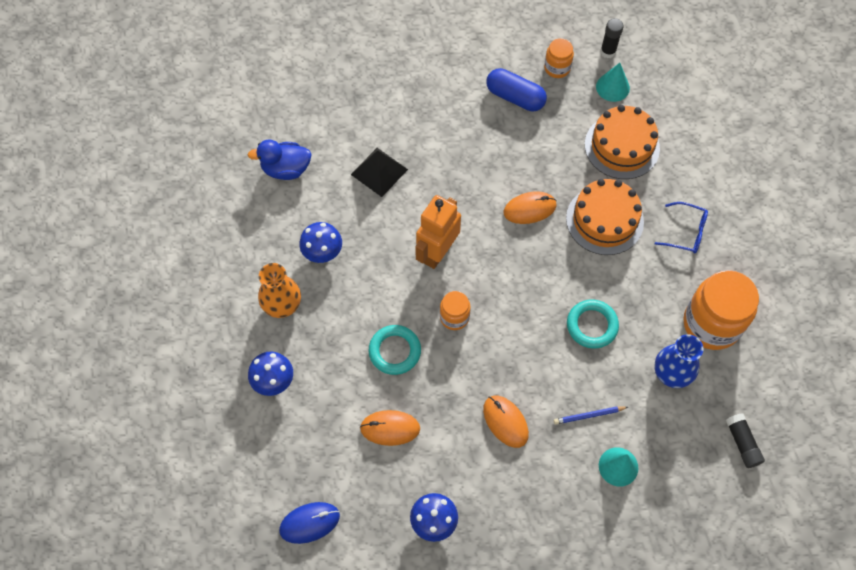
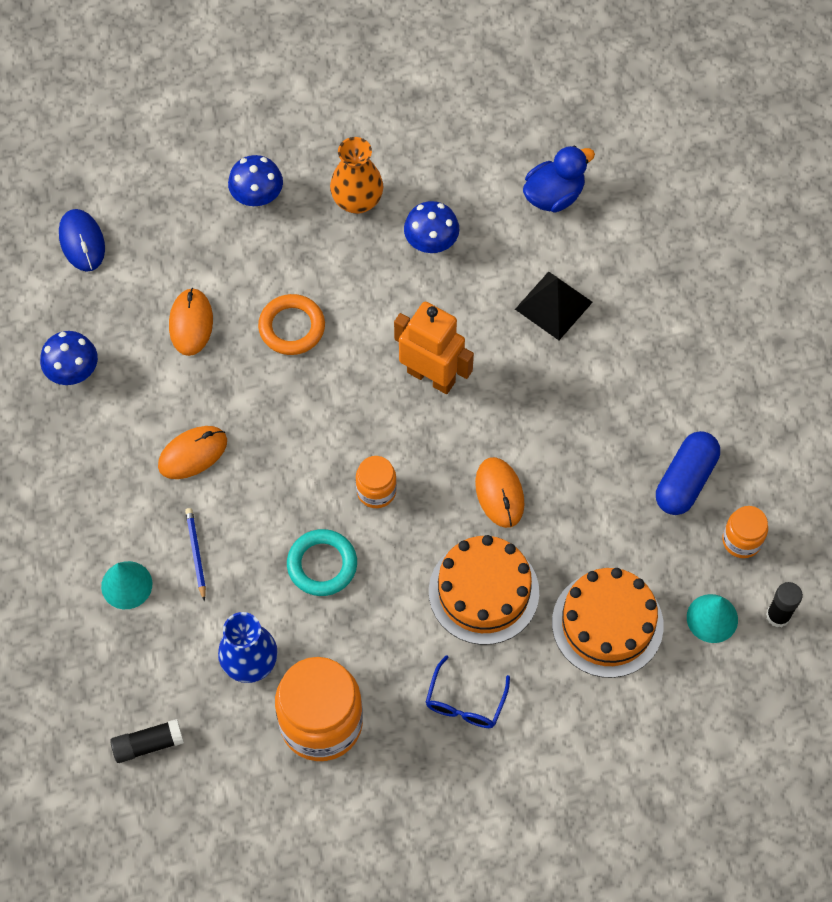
camera: 90 degrees right, 0 degrees up
blue duck [248,139,312,180] -> blue duck turned 60 degrees clockwise [523,146,595,213]
turquoise ring [369,325,421,375] -> orange ring [258,294,325,355]
orange jar [440,291,471,330] -> orange jar moved to [356,456,397,508]

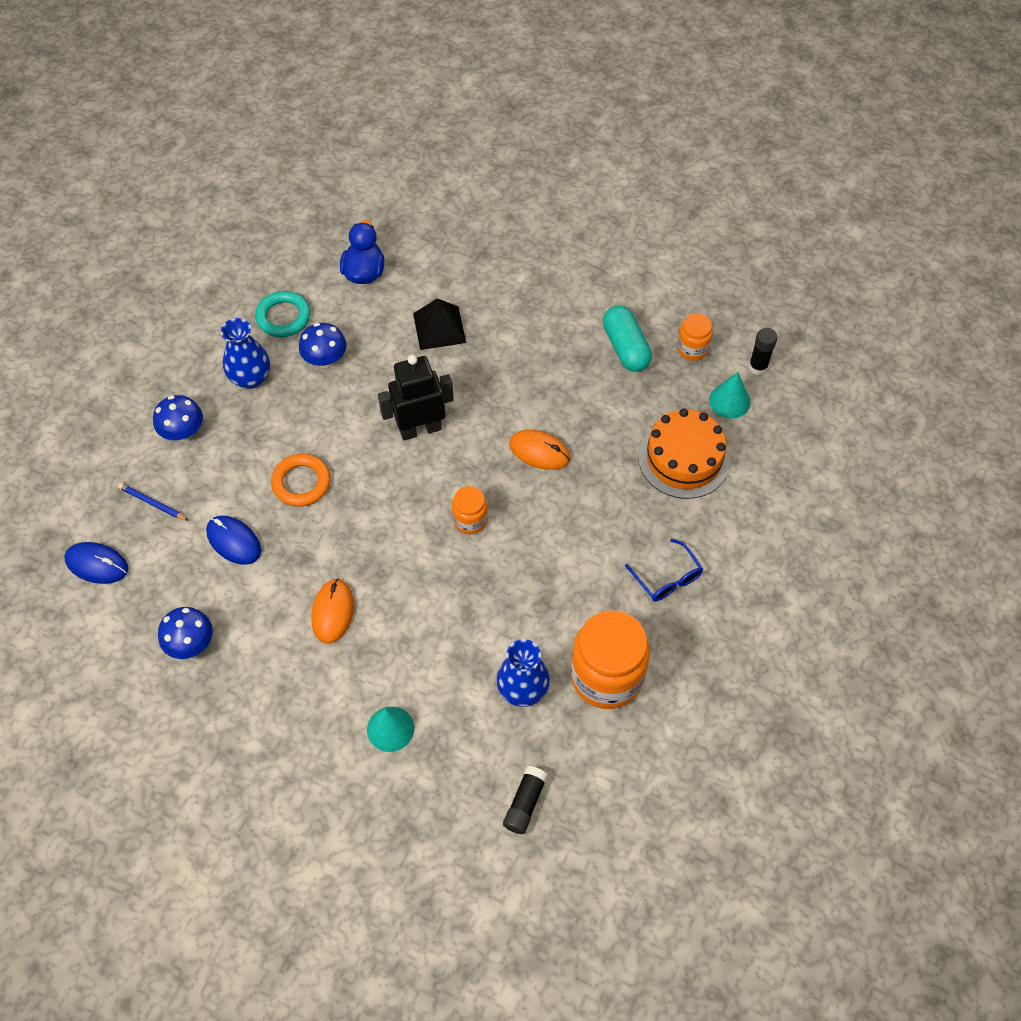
camera: 50 degrees left, 5 degrees down
orange mouse [169,288,213,356] -> blue mouse [206,516,261,565]
blue pencil [185,508,206,601] -> blue pencil moved to [118,483,189,521]
turquoise ring [287,529,357,596] -> turquoise ring moved to [255,291,310,337]
orange vase [330,137,383,214] -> blue vase [221,318,270,389]
orange robot [394,301,474,394] -> black robot [378,355,454,441]
orange cake [429,535,539,645] -> none
blue capsule [656,431,720,515] -> turquoise capsule [603,306,652,372]

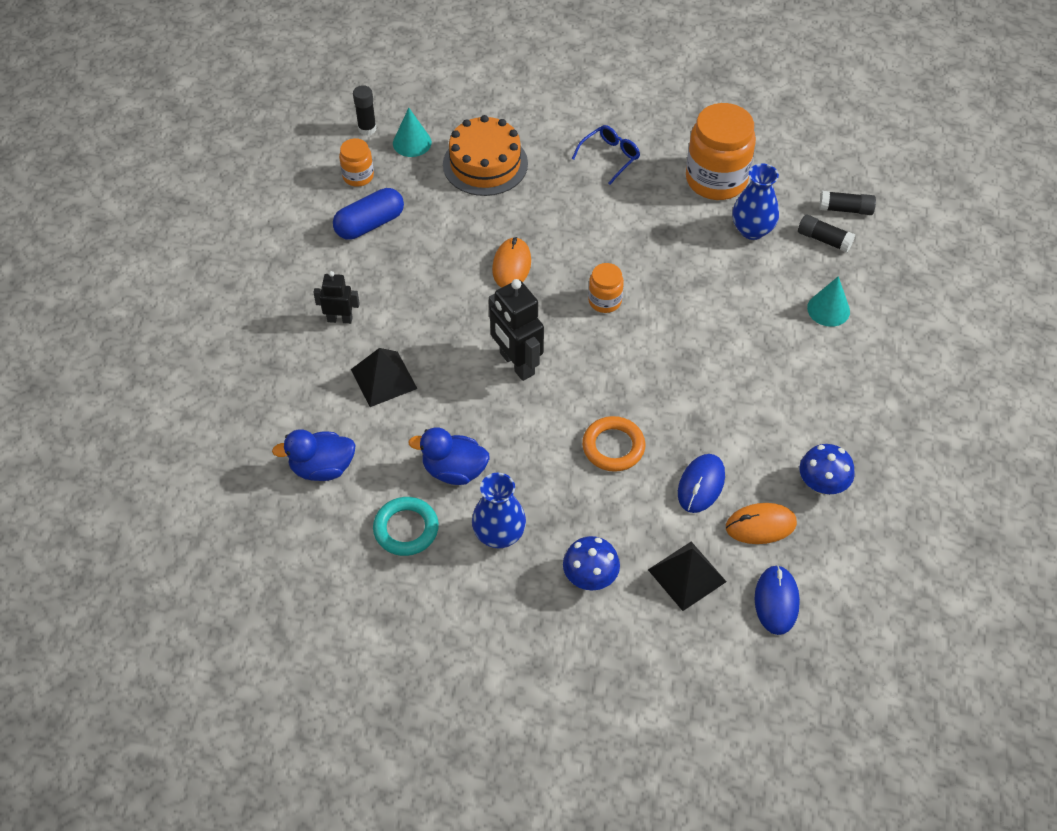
camera: 105 degrees left, 5 degrees down
blue pencil [118,483,189,521] -> black pyramid [648,542,727,611]
blue mushroom [299,323,346,368] -> blue duck [408,427,490,485]
orange mouse [311,579,354,644] -> orange mouse moved to [726,503,797,544]
turquoise capsule [603,306,652,372] -> blue capsule [333,188,404,240]
none -> black robot [313,271,360,324]
none -> black glue stick [798,214,855,253]

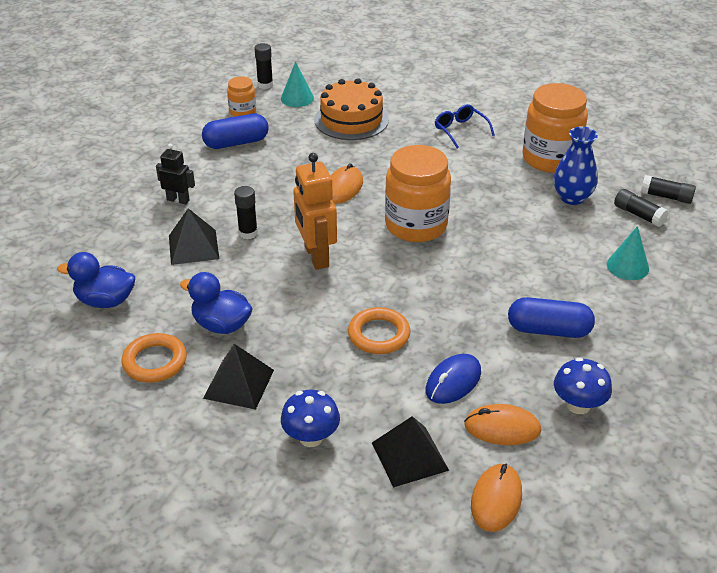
camera: 15 degrees right, 15 degrees down
turquoise ring [373,497,439,556] -> orange ring [121,333,187,383]
blue vase [472,473,526,548] -> black pyramid [203,344,274,410]
black robot [489,279,544,381] -> orange robot [293,153,337,270]
blue glasses [572,125,640,185] -> blue glasses turned 90 degrees counterclockwise [435,104,495,148]
orange jar [588,263,624,313] -> orange jar [385,145,451,242], size x1.98
blue mouse [755,565,800,635] -> orange mouse [471,463,522,532]
none -> black glue stick [234,186,258,239]
none -> blue capsule [508,297,595,338]

